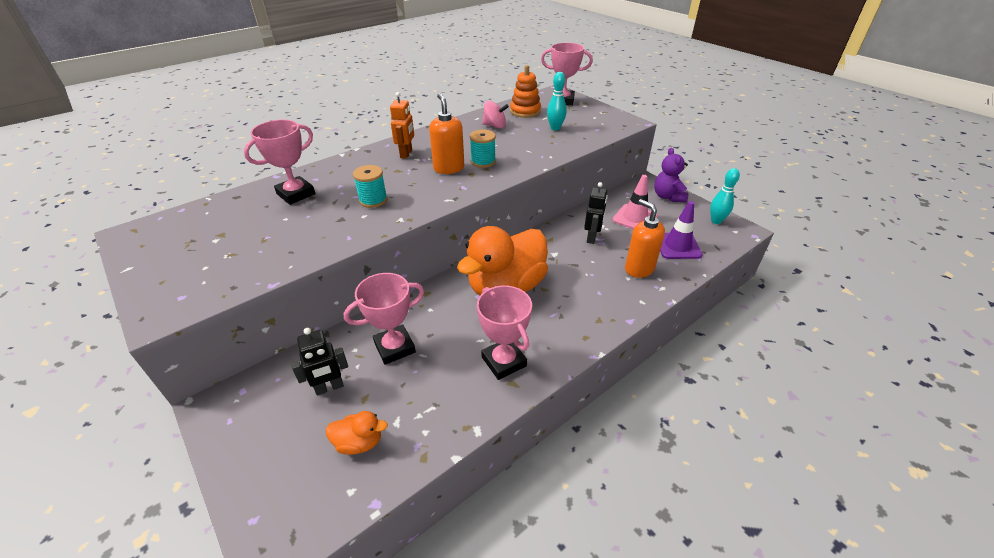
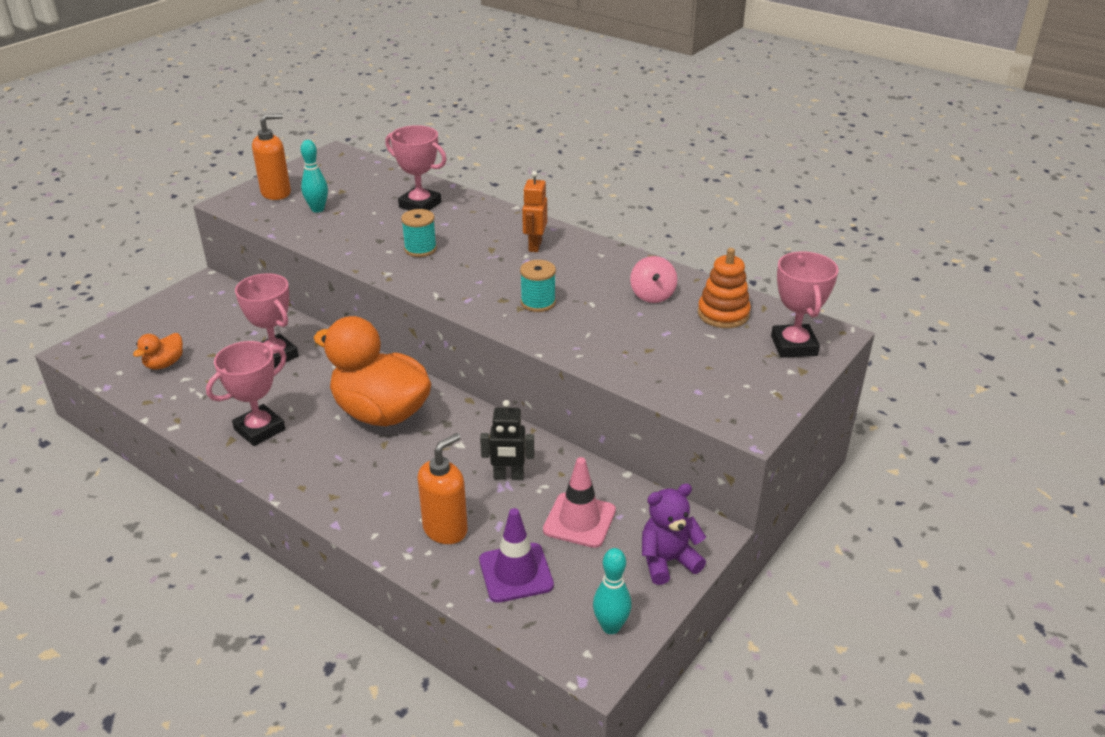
camera: 75 degrees right, 5 degrees down
black robot [291,328,348,395] -> none
orange duck [326,411,388,455] -> orange duck turned 45 degrees clockwise [133,333,183,370]
orange robot [390,92,414,159] -> orange robot turned 105 degrees clockwise [522,171,547,252]
orange soap dispenser [429,93,464,174] -> orange soap dispenser moved to [252,113,291,200]
turquoise bowling pin [547,72,567,130] -> turquoise bowling pin moved to [301,140,328,213]

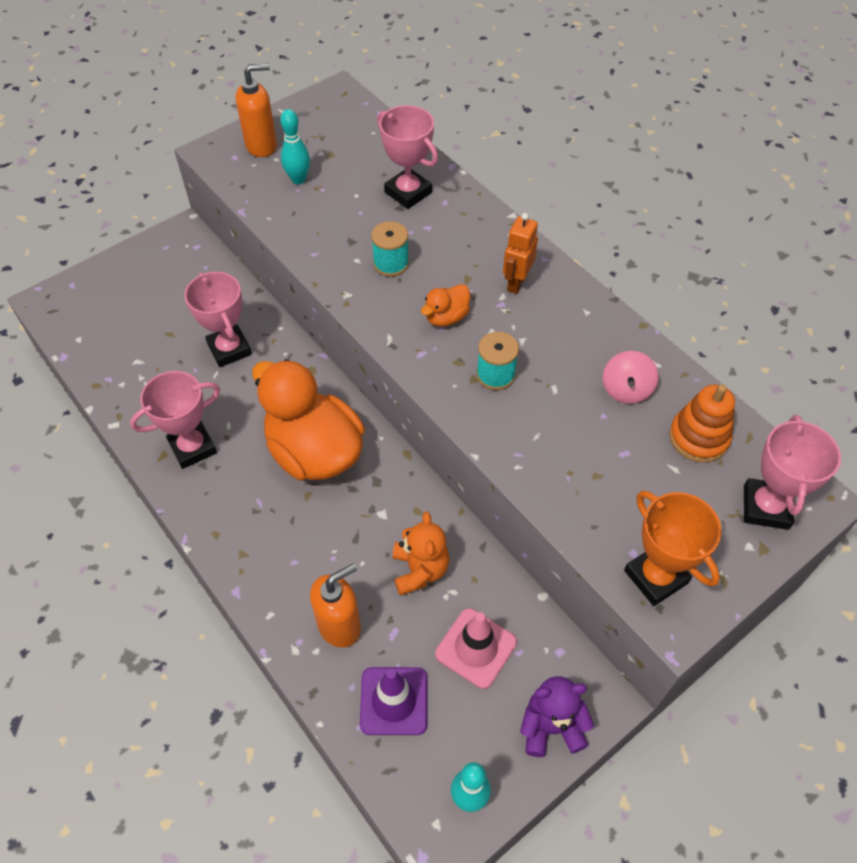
camera: 15 degrees right, 20 degrees up
orange duck [133,333,183,370] -> orange duck moved to [421,284,470,327]
black robot [480,400,534,480] -> orange teddy bear [393,512,449,596]
none -> orange trophy [624,491,722,606]

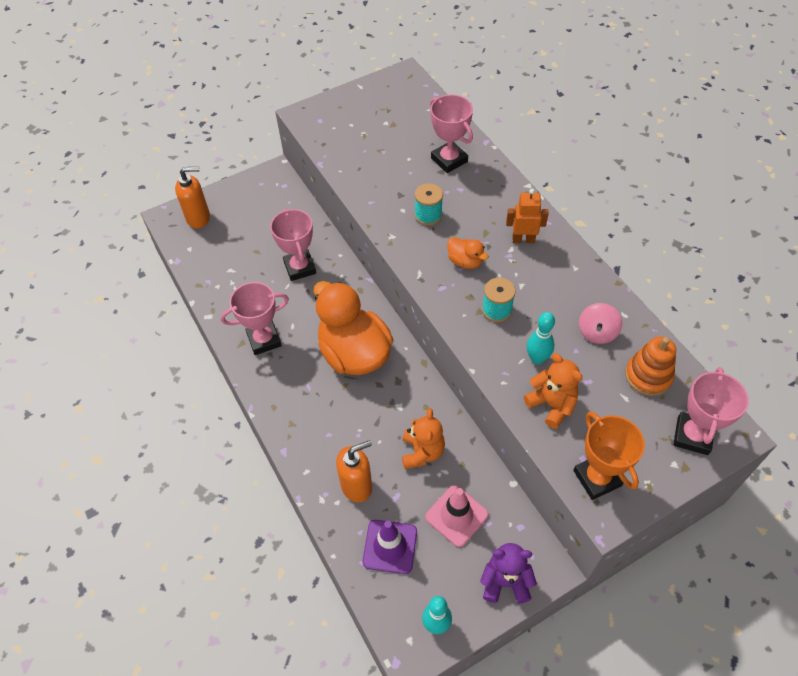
camera: 10 degrees right, 0 degrees up
orange soap dispenser [235,63,277,157] -> orange soap dispenser moved to [175,167,210,229]
turquoise bowling pin [280,109,310,184] -> turquoise bowling pin moved to [527,312,555,364]
orange duck [421,284,470,327] -> orange duck turned 105 degrees counterclockwise [447,237,489,269]
orange robot [503,213,538,294] -> orange robot turned 60 degrees clockwise [506,189,549,243]
none -> orange teddy bear [524,353,583,429]

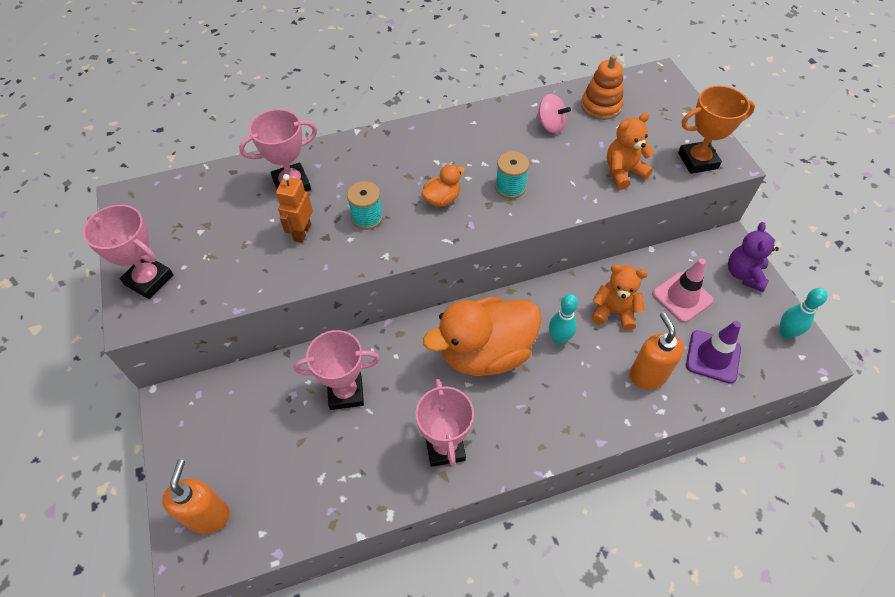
camera: 80 degrees left, 0 degrees up
orange robot [506,189,549,243] -> orange robot moved to [276,174,313,243]
turquoise bowling pin [527,312,555,364] -> turquoise bowling pin moved to [549,294,578,345]
pink trophy [673,367,749,455] -> pink trophy moved to [83,205,173,299]

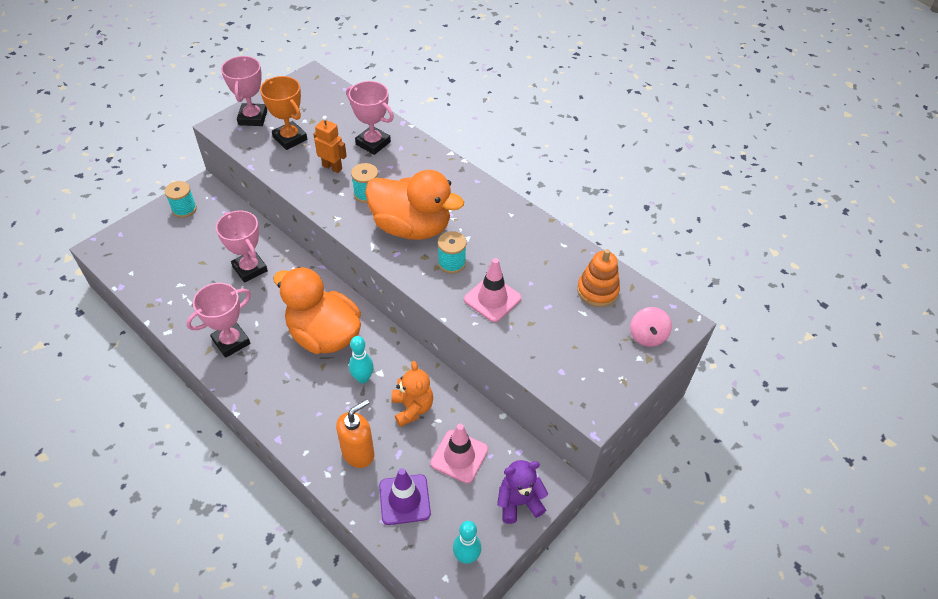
camera: 60 degrees right, 5 degrees down
orange soap dispenser [162,459,230,534] -> none
orange robot [276,174,313,243] -> orange robot turned 45 degrees clockwise [313,116,347,173]
orange duck [422,164,465,207] -> orange duck [365,170,464,240], size x2.33
pink spinning top [536,94,571,134] -> pink spinning top moved to [630,307,672,347]
orange teddy bear [607,112,654,190] -> none
orange trophy [678,86,755,174] -> orange trophy moved to [260,76,307,150]
none -> turquoise spool [165,181,197,218]
none -> pink traffic cone [464,258,521,322]

